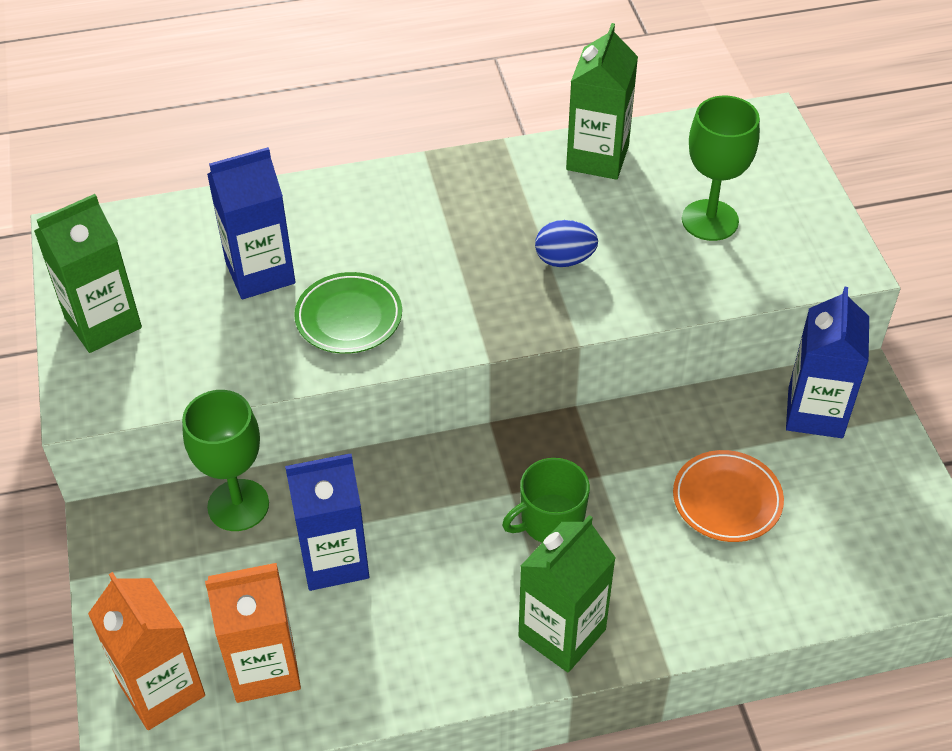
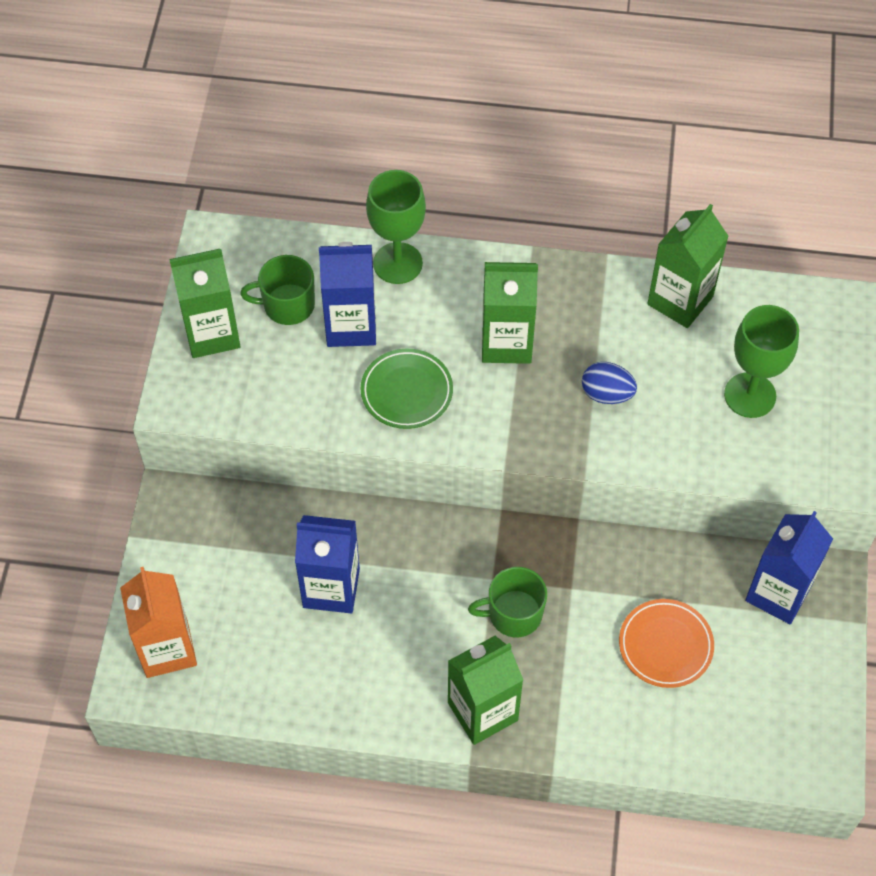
camera: 20 degrees right, 10 degrees up
green goblet [182,390,269,531] -> green goblet moved to [366,170,426,284]
orange carton [205,563,301,703] -> none
none -> green mug [240,255,315,325]
none -> green carton [482,262,538,364]

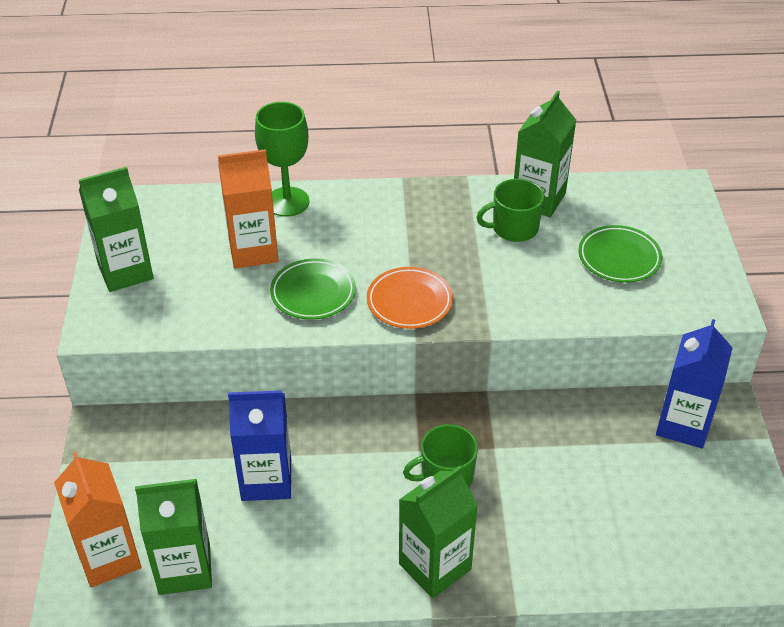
camera: 10 degrees left, 15 degrees down
green mug [240,255,315,325] -> green mug moved to [476,179,544,242]
blue carton [319,242,376,347] -> orange carton [218,149,279,269]
green carton [482,262,538,364] -> green carton moved to [135,479,212,595]
blue egg [582,362,637,404] -> none
orange plate [619,599,714,688] -> orange plate moved to [367,267,453,329]
green goblet [724,305,799,418] -> green plate [578,225,662,283]

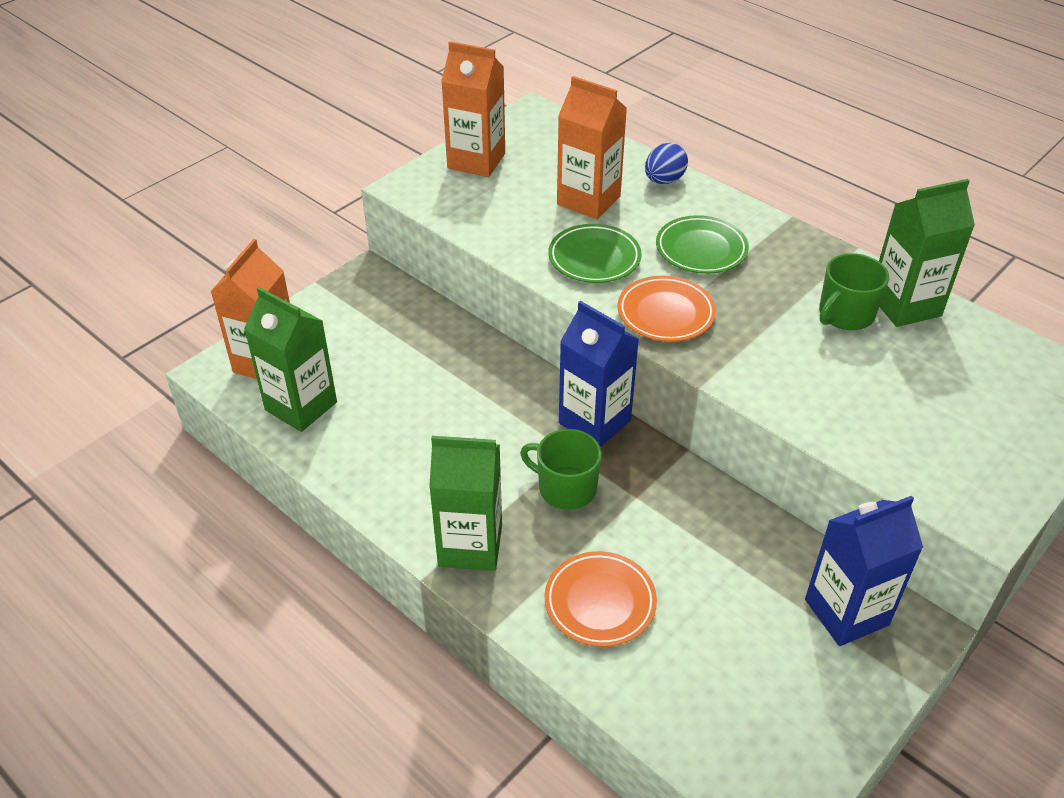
camera: 45 degrees right, 0 degrees up
green carton [79,167,154,292] -> orange carton [441,41,505,177]
blue carton [228,390,291,501] -> blue carton moved to [559,301,639,447]
green goblet [255,102,309,217] -> blue egg [645,143,688,184]
green mug [476,179,544,242] -> green mug turned 75 degrees counterclockwise [819,253,889,330]
green plate [578,225,662,283] -> green plate moved to [656,215,749,274]
none -> orange plate [545,551,657,647]

